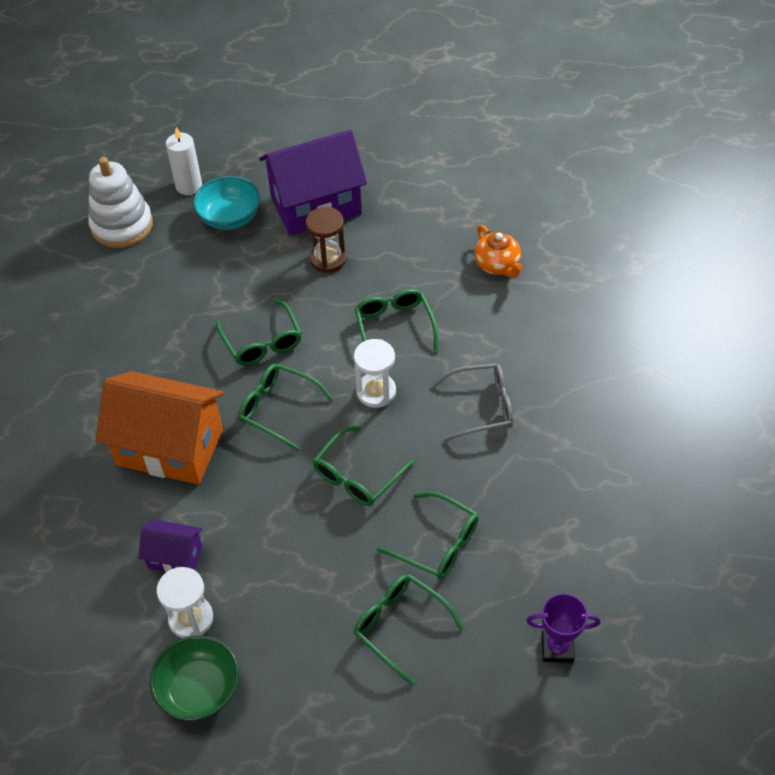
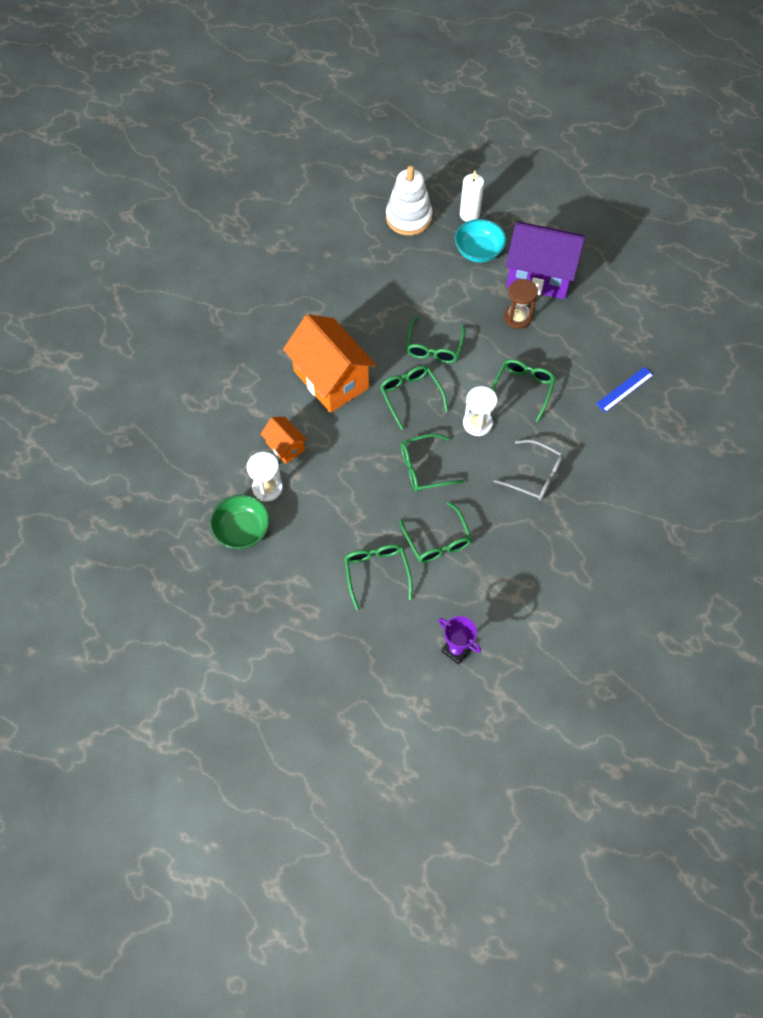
camera: 35 degrees right, 10 degrees up
purple house [138,519,202,572] -> orange house [261,417,307,464]
orange teapot [475,225,523,278] -> blue ruler [596,367,654,412]

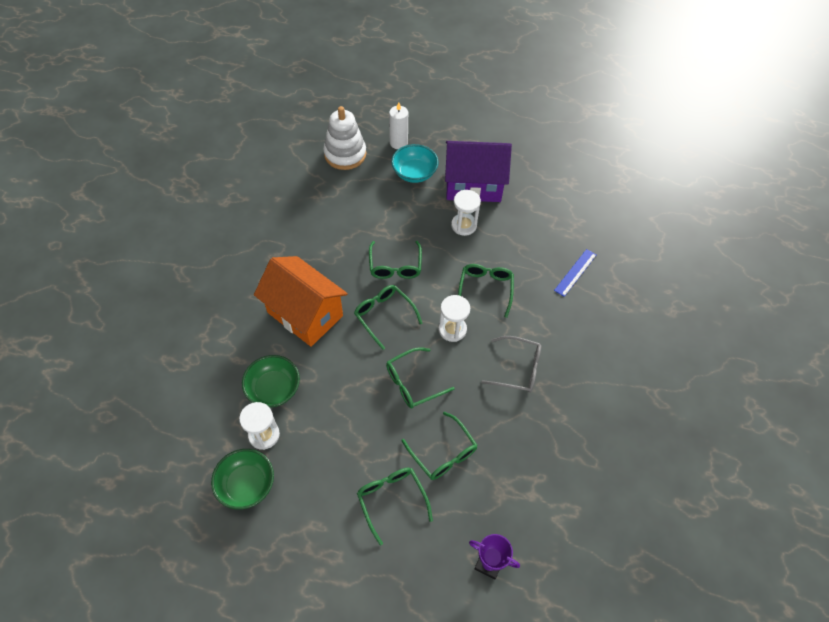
camera: 15 degrees left, 5 degrees down
orange house [261,417,307,464] -> green bowl [242,355,300,408]
brown hourglass [504,279,538,329] -> white hourglass [451,190,481,236]

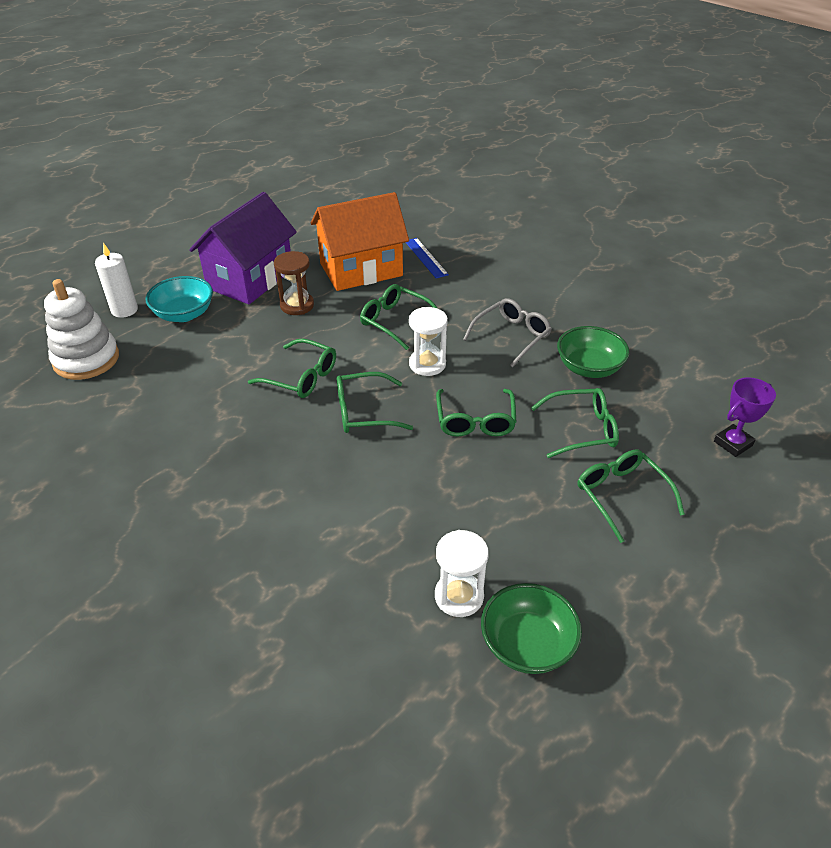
camera: 60 degrees left, 15 degrees down
green bowl [242,355,300,408] -> green bowl moved to [557,326,630,378]
orange house [254,256,348,347] -> orange house moved to [311,192,409,291]
green glasses [357,467,433,545] -> green glasses turned 60 degrees clockwise [578,450,685,543]
white hourglass [451,190,481,236] -> brown hourglass [274,251,314,315]

